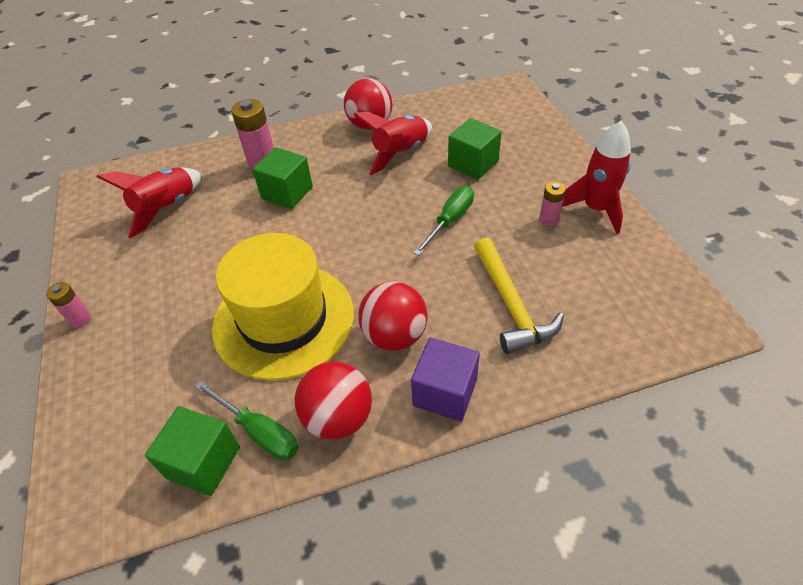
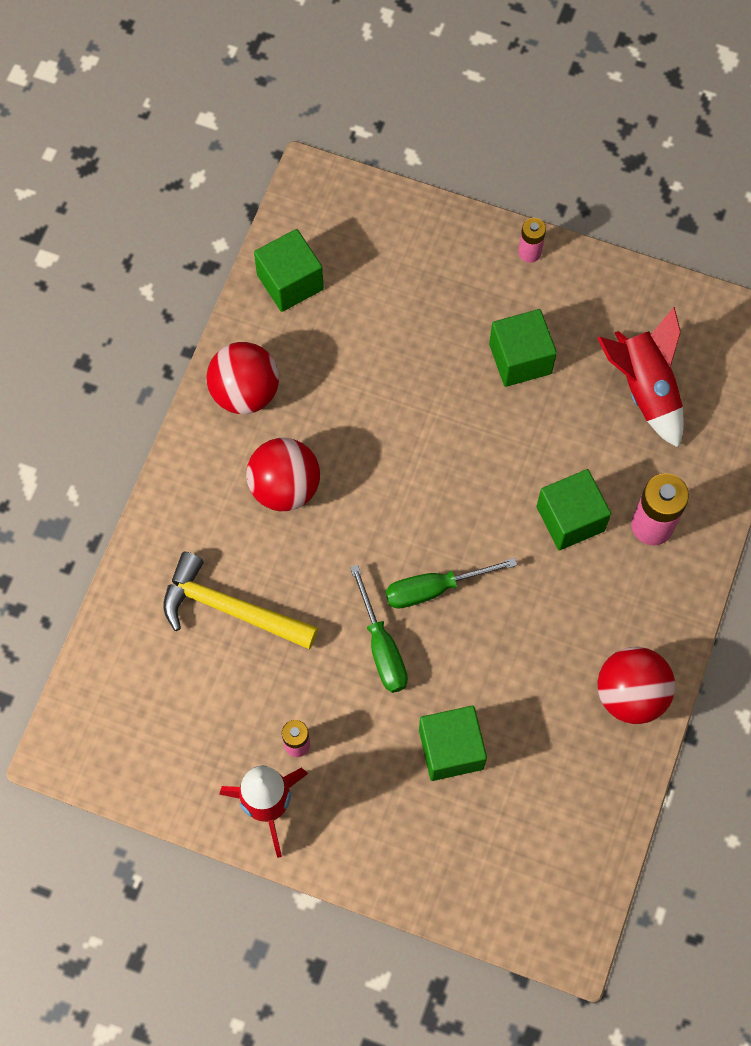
camera: 125 degrees right, 20 degrees up
green screwdriver [195,381,299,460] -> green screwdriver moved to [385,558,517,609]
yellow hat [212,233,354,381] -> none
red rocket [353,112,432,175] -> none
purple cube [411,338,480,422] -> none
none -> green cube [489,309,557,387]

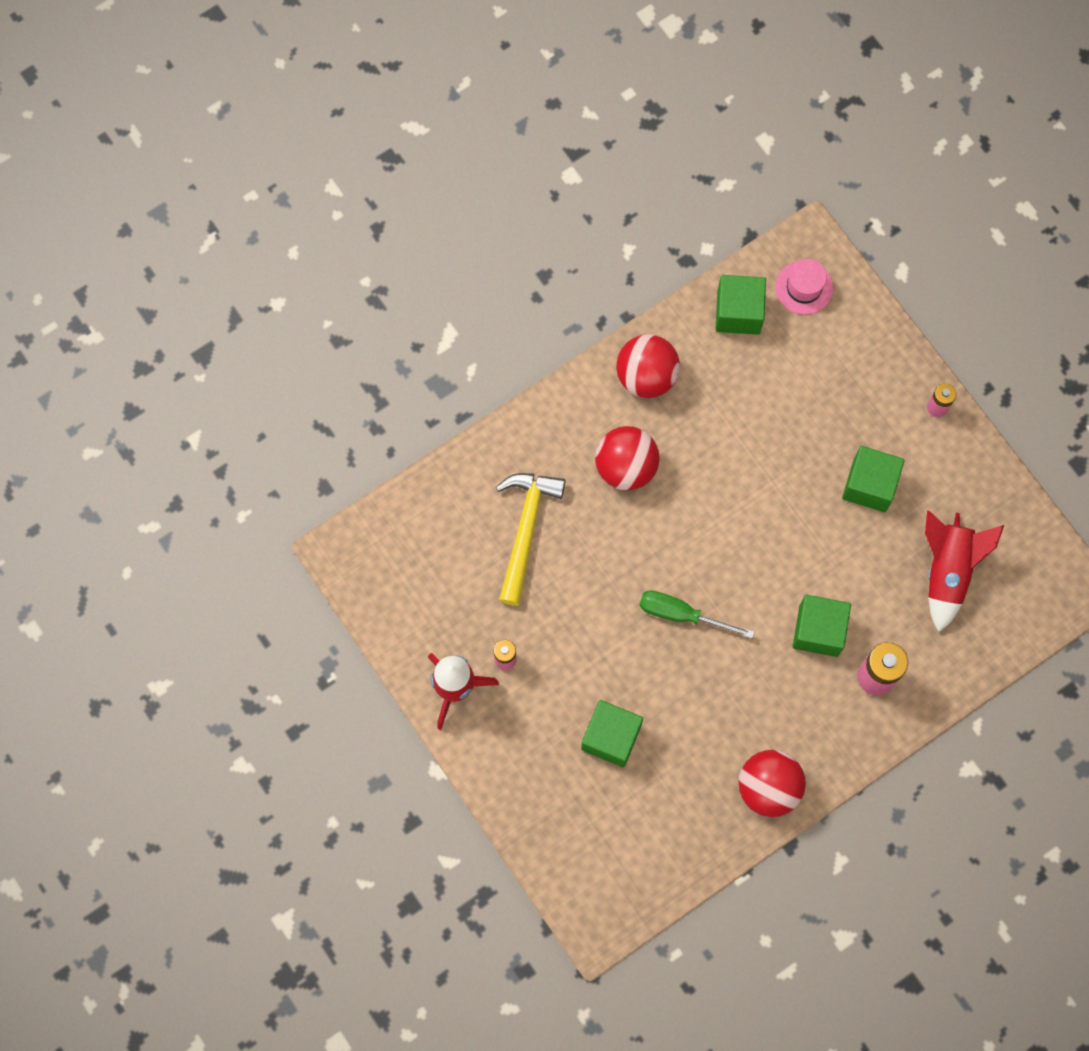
camera: 35 degrees right, 5 degrees up
yellow hammer [163,552,318,649] -> yellow hammer turned 45 degrees clockwise [496,473,565,606]
green screwdriver [350,565,408,693] -> none
none -> pink hat [775,259,833,315]

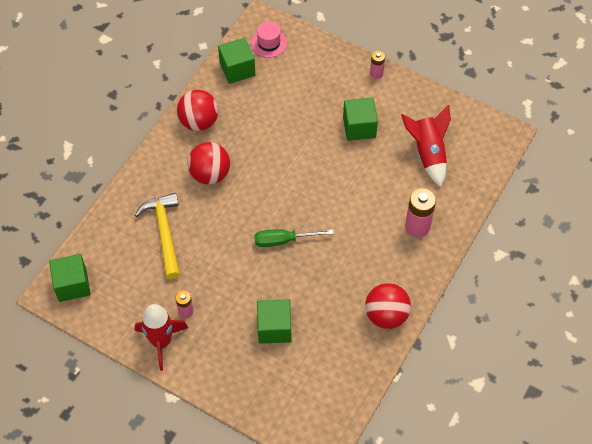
camera: 25 degrees left, 15 degrees down
green cube [792,595,851,657] -> green cube moved to [49,254,91,302]

